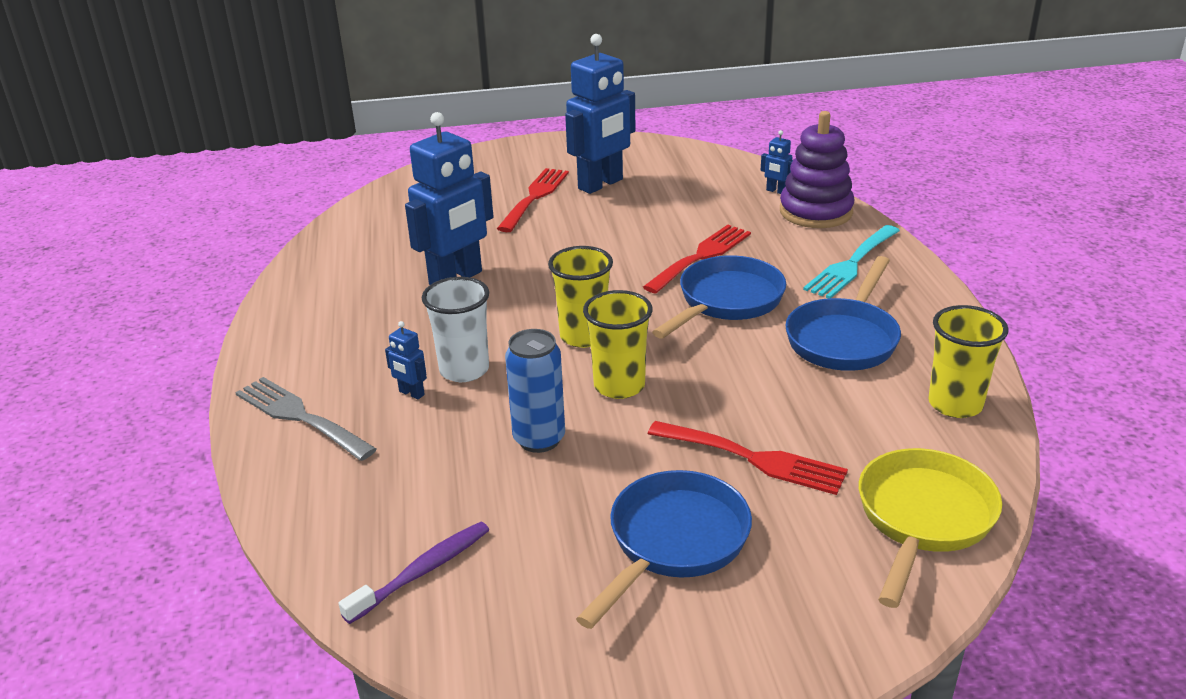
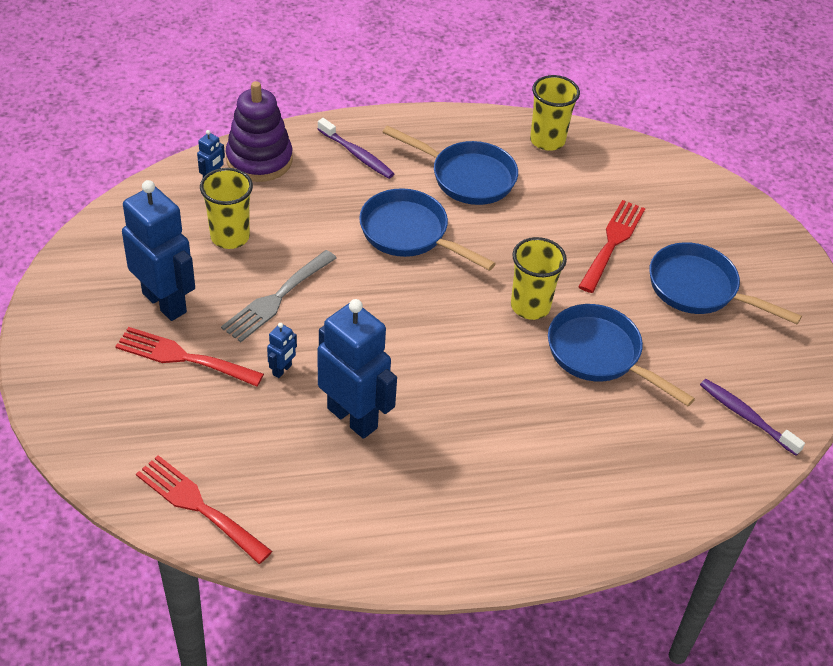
camera: 95 degrees left, 15 degrees up
grey fork [235,377,377,461] -> grey fork moved to [221,250,337,342]
blue robot [385,321,427,399] -> blue robot moved to [267,323,297,378]
white cup [422,277,489,382] -> none
blue can [505,329,565,453] -> blue pan [548,304,695,406]
yellow cup [548,246,613,348] -> yellow cup moved to [200,168,253,249]
red fork [643,225,751,294] -> red fork moved to [136,455,272,564]
turquoise fork [803,225,900,298] -> purple toothbrush [318,118,394,179]
yellow pan [859,448,1002,608] -> none

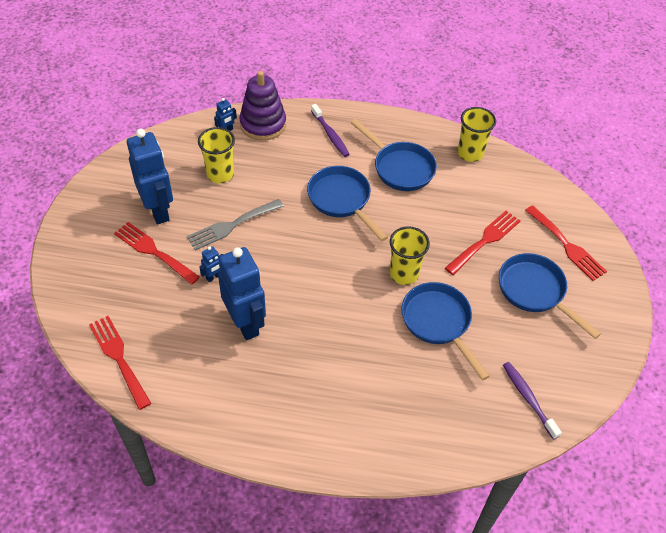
camera: 20 degrees right, 5 degrees up
none -> red fork [525,205,607,281]

